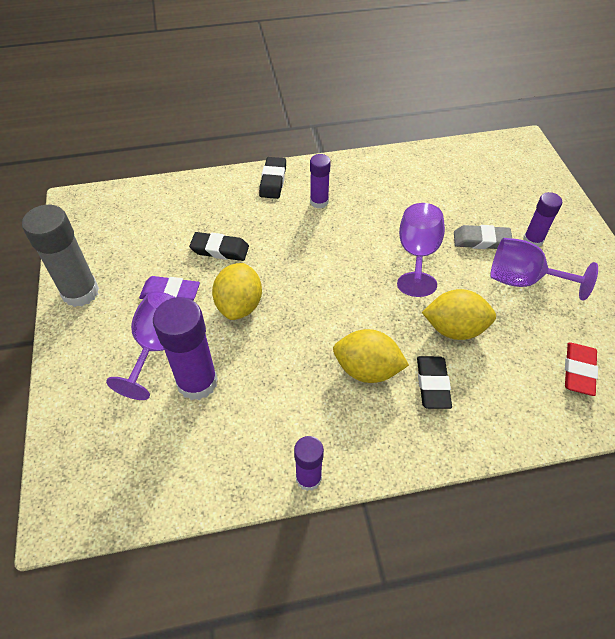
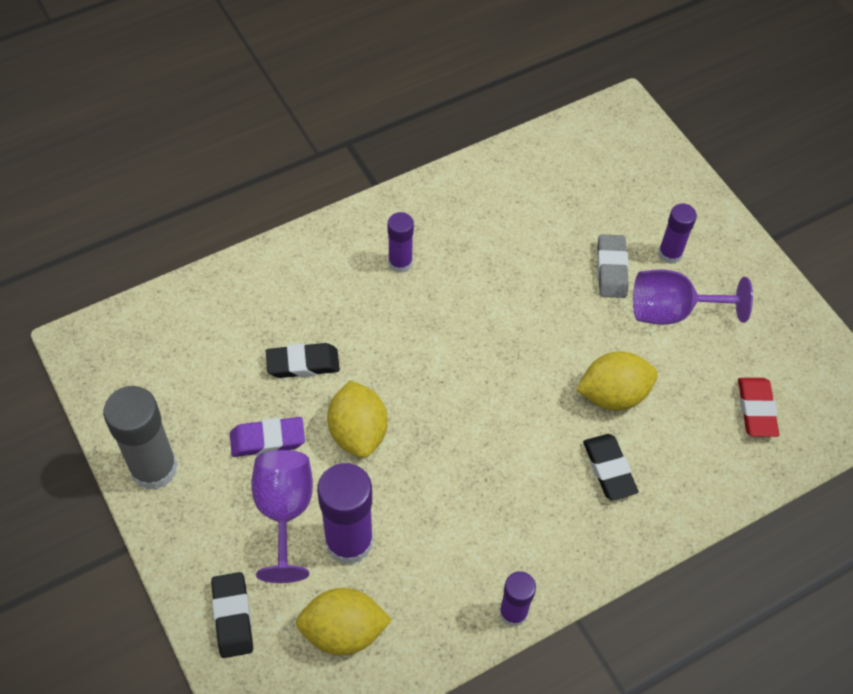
camera: 20 degrees left, 5 degrees up
black eraser [259,157,286,199] -> black eraser moved to [211,572,253,658]
yellow lemon [333,329,409,383] -> yellow lemon moved to [296,588,392,655]
purple goblet [397,203,445,297] -> none
grey eraser [454,225,512,249] -> grey eraser turned 75 degrees counterclockwise [597,235,629,298]

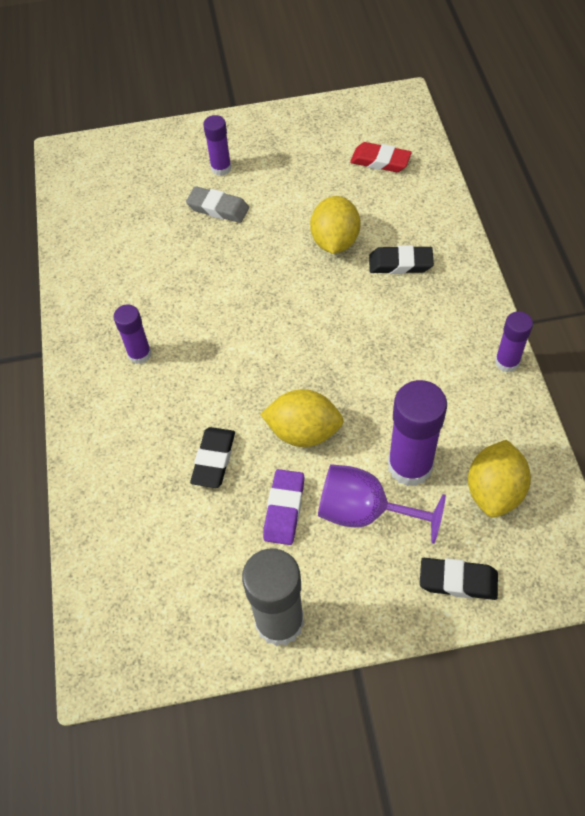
camera: 65 degrees left, 0 degrees up
purple goblet [633,269,753,325] -> none

